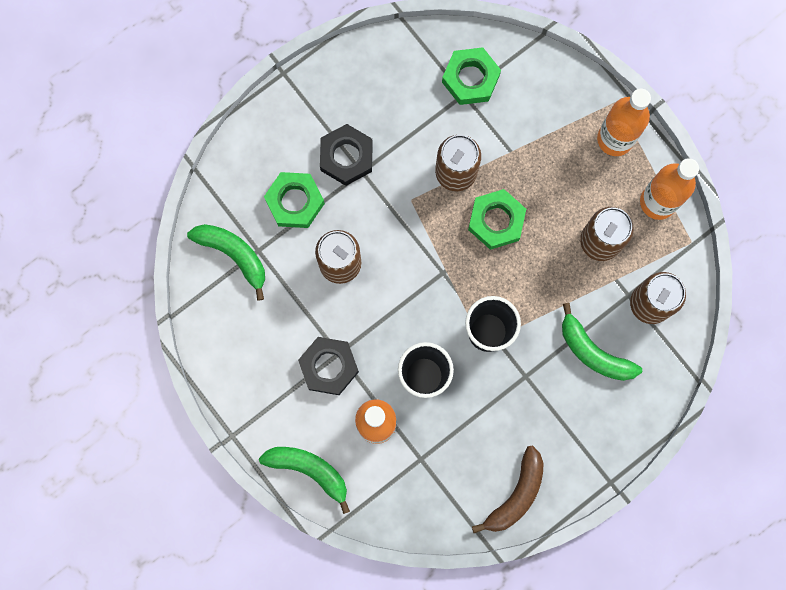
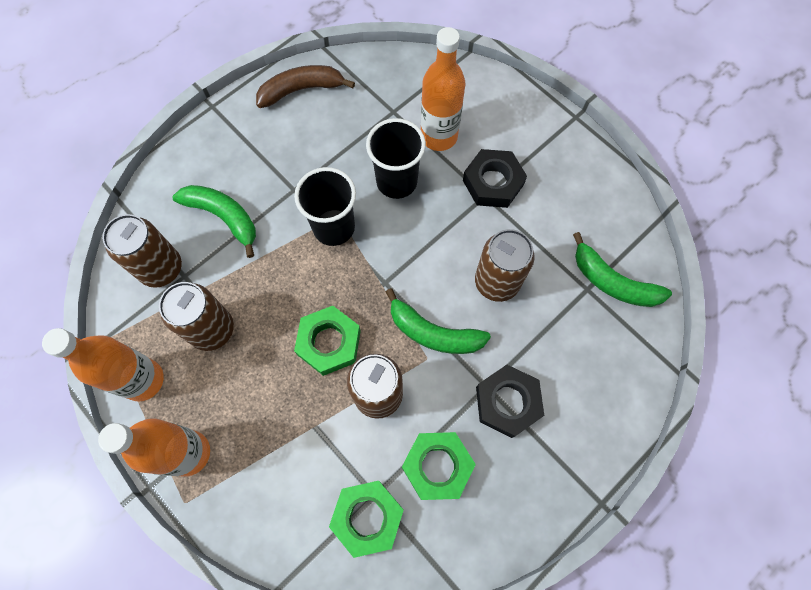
camera: 175 degrees right, 10 degrees down
green banana [259,447,350,514] -> green banana moved to [385,288,491,354]
green nut [264,172,325,228] -> green nut moved to [402,432,476,500]
brown banana [472,445,544,533] -> brown banana turned 45 degrees clockwise [256,65,355,108]

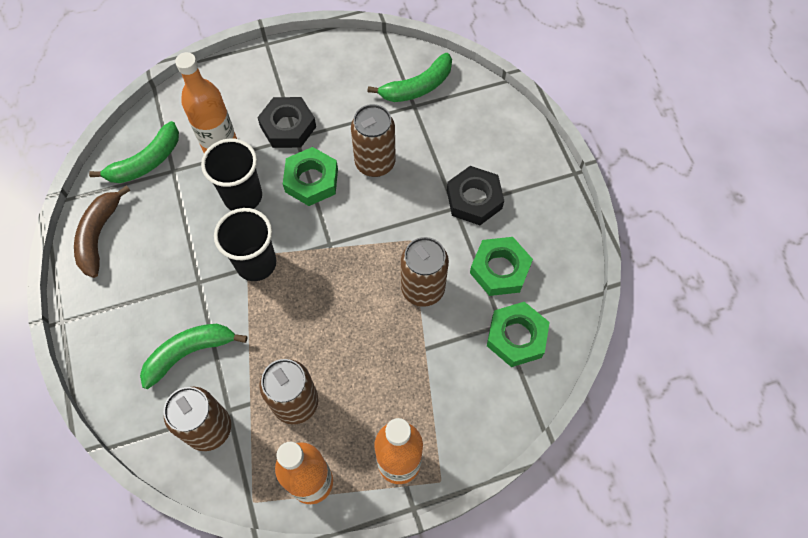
camera: 65 degrees left, 5 degrees down
green nut [294,306,361,376] -> green nut moved to [283,147,338,206]
green banana [385,288,491,354] -> green banana moved to [89,121,179,183]

